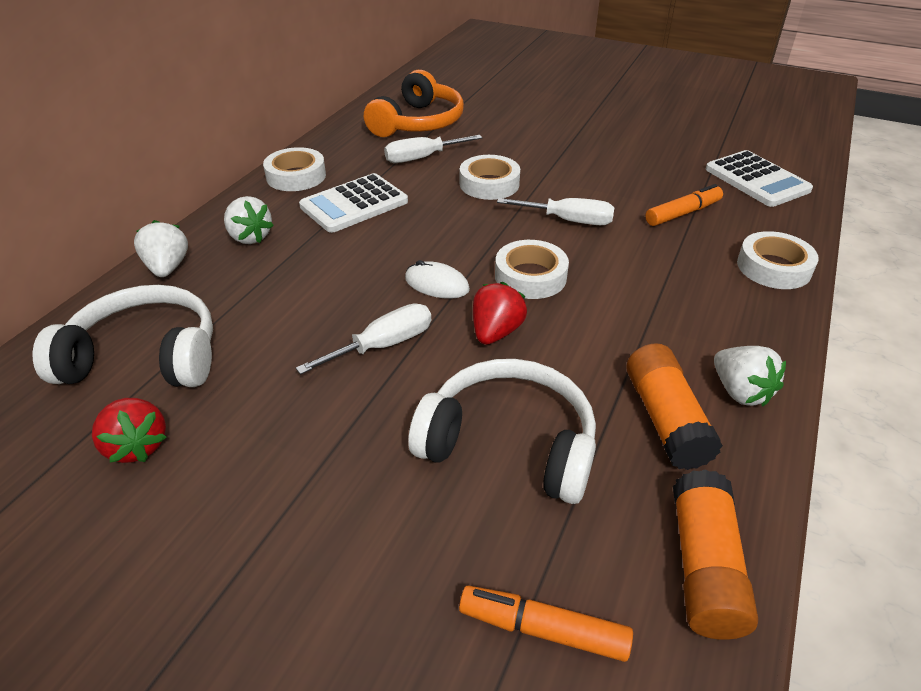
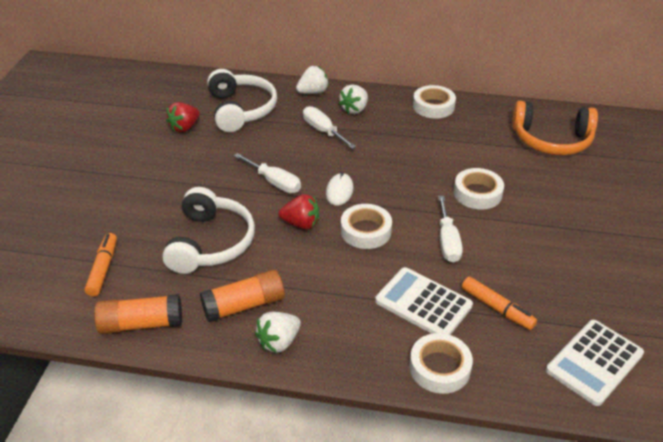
camera: 75 degrees right, 0 degrees up
white calculator [299,173,408,233] -> white calculator moved to [375,267,473,335]
white screwdriver [384,135,482,163] -> white screwdriver moved to [303,106,356,149]

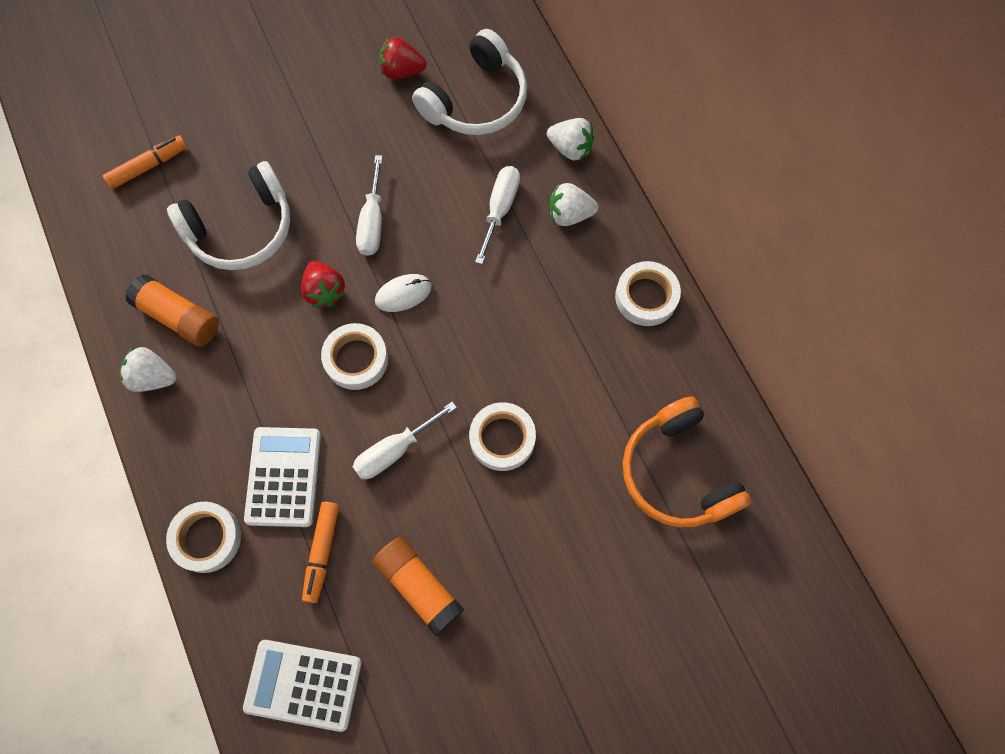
camera: 55 degrees right, 30 degrees up
orange glue stick [94,294,182,334] -> orange glue stick moved to [373,537,464,636]

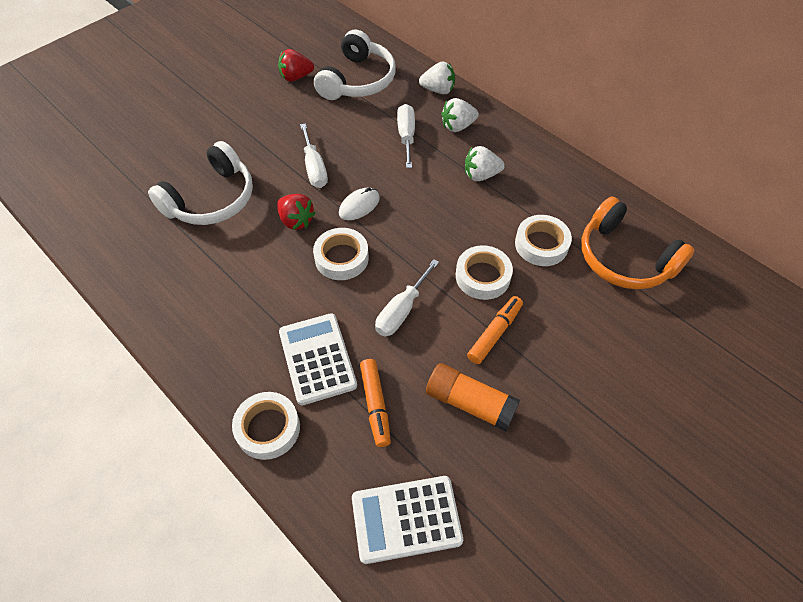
camera: 20 degrees left, 15 degrees down
orange marker [103,135,187,189] -> orange marker moved to [467,296,523,364]
white strawberry [120,347,177,392] -> white strawberry moved to [465,146,505,181]
orange glue stick [125,274,219,347] -> none
white tape [615,261,681,326] -> white tape moved to [515,215,572,266]

